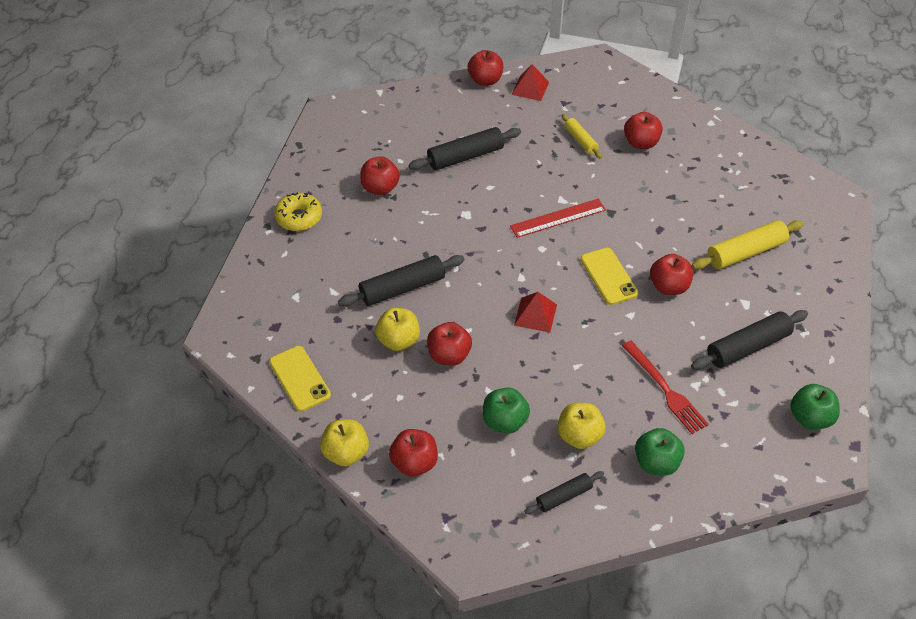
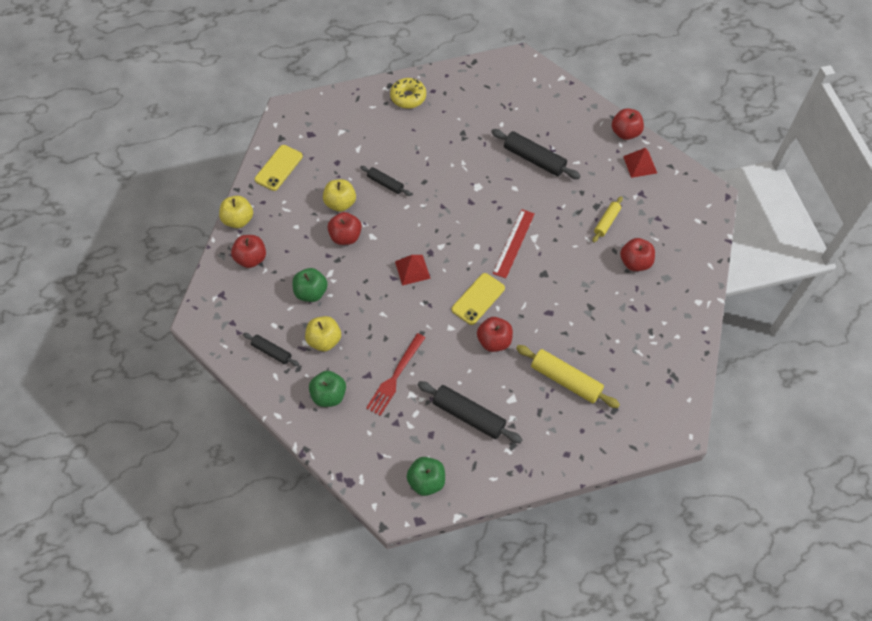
camera: 60 degrees right, 10 degrees up
black rolling pin [338,255,464,307] -> black rolling pin [360,166,411,196], size x0.59
red apple [360,157,400,195] -> none
red ruler [510,199,606,238] -> red ruler turned 75 degrees clockwise [493,209,535,278]

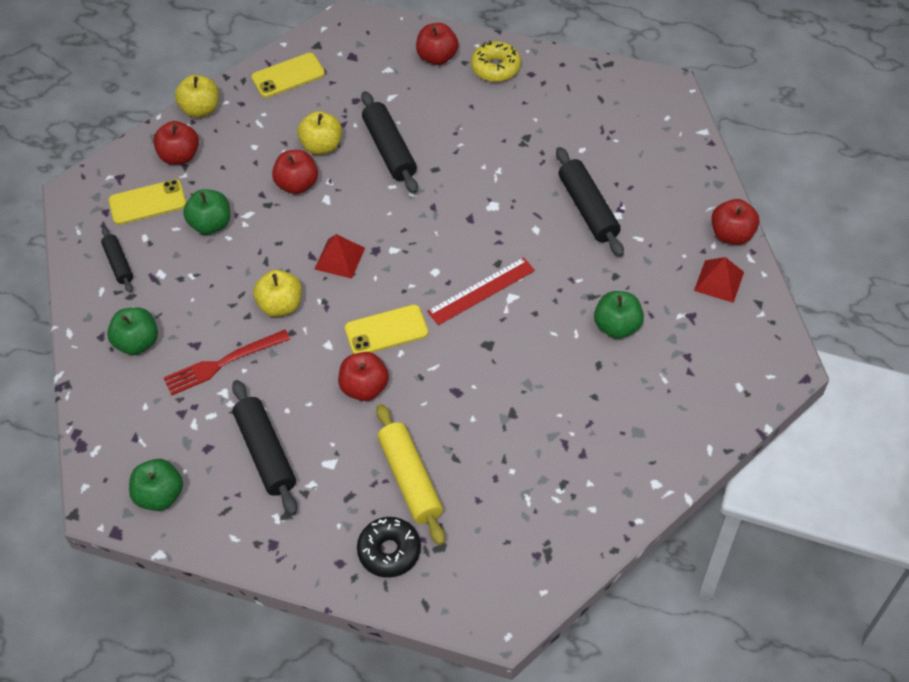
camera: 35 degrees right, 5 degrees down
yellow apple [305,316,341,351] -> yellow apple moved to [253,270,302,317]
black rolling pin [360,166,411,196] -> black rolling pin [361,91,418,194], size x1.70
yellow rolling pin [593,196,623,242] -> green apple [594,291,644,339]
red apple [620,238,655,271] -> red apple moved to [416,23,459,65]
none -> yellow phone [109,179,186,225]
none -> black donut [357,517,421,578]

